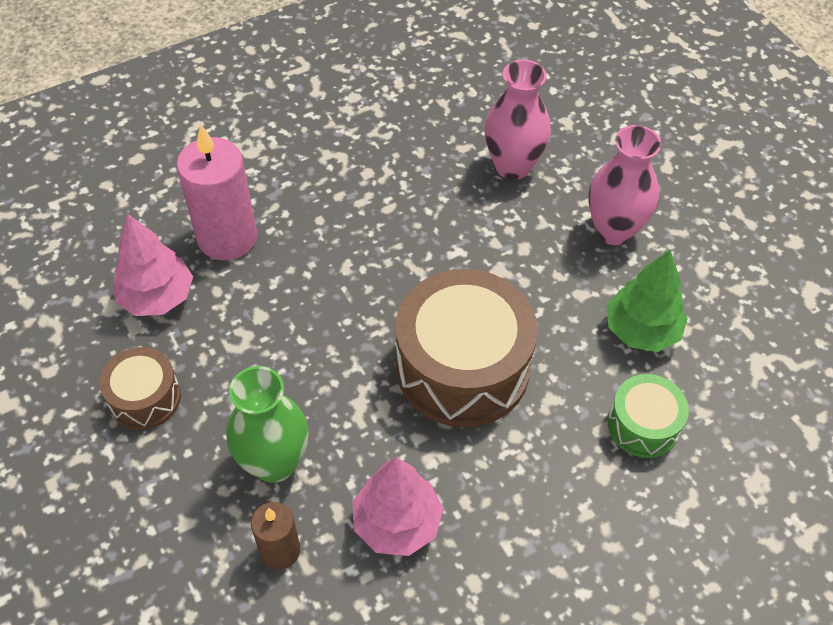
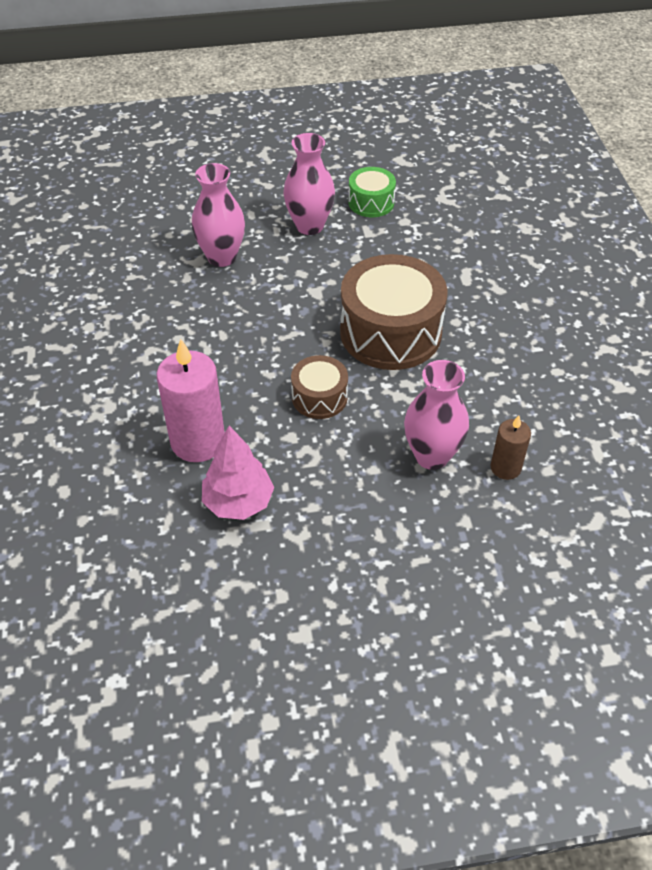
camera: 70 degrees left, 5 degrees down
brown drum [99,347,181,430] -> brown drum moved to [291,355,348,419]
green vase [226,366,309,483] -> pink vase [404,360,469,470]
pink tree [352,457,443,556] -> none
green tree [607,250,688,352] -> none
green drum [608,374,689,458] -> green drum moved to [348,167,396,217]

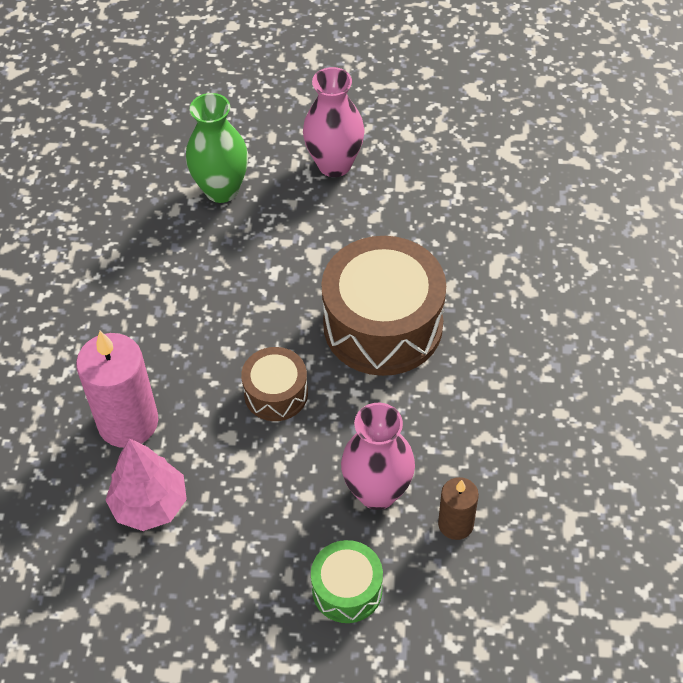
camera: 15 degrees right, 5 degrees up
pink vase [192,163,245,267] -> green vase [186,93,248,203]
green drum [348,167,396,217] -> green drum moved to [311,540,383,623]

